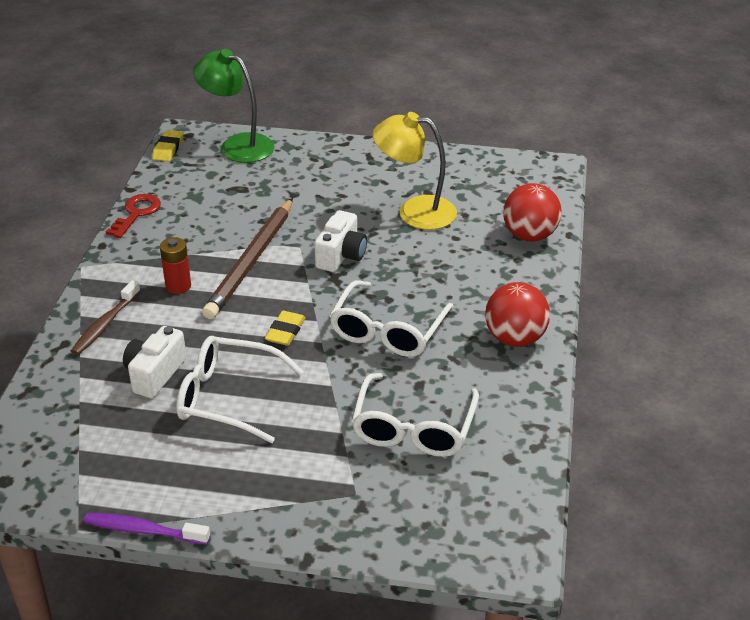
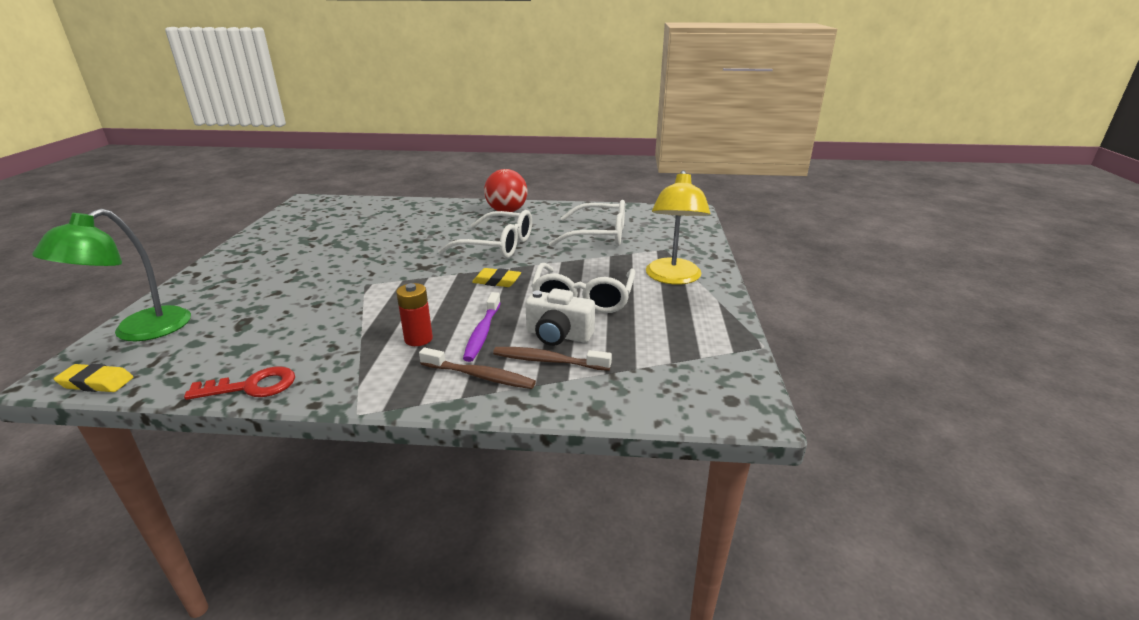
camera: 95 degrees left, 10 degrees down
purple toothbrush [84,513,210,545] -> purple toothbrush moved to [463,292,501,362]
red key [106,194,161,238] -> red key turned 150 degrees clockwise [184,366,295,400]
brown pencil [202,198,293,319] -> none
white camera [314,210,367,272] -> none
yellow lamp [373,112,457,230] -> yellow lamp moved to [646,170,710,285]
red ball [503,183,562,242] -> none
none -> brown toothbrush [493,347,612,371]

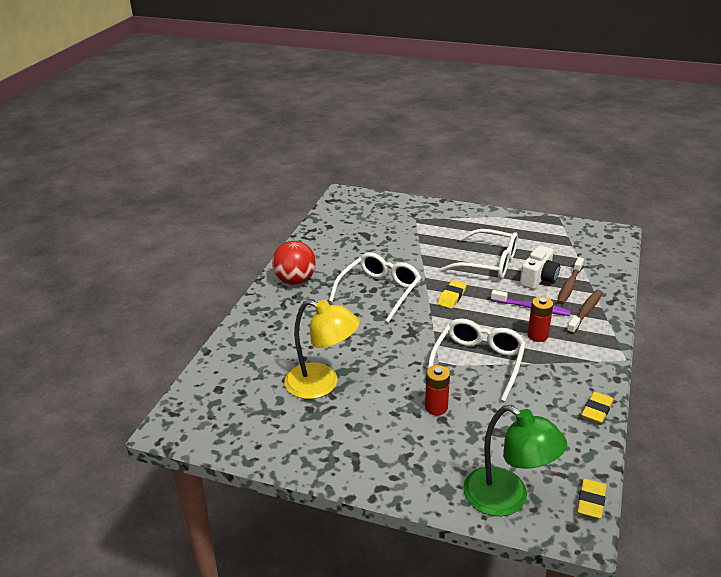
camera: 75 degrees left, 5 degrees up
red key [184,366,295,400] -> yellow eraser [582,392,614,424]
white glasses [549,200,625,247] -> white glasses moved to [428,318,526,402]
yellow lamp [646,170,710,285] -> yellow lamp moved to [284,300,360,399]
none -> red battery [425,365,450,415]

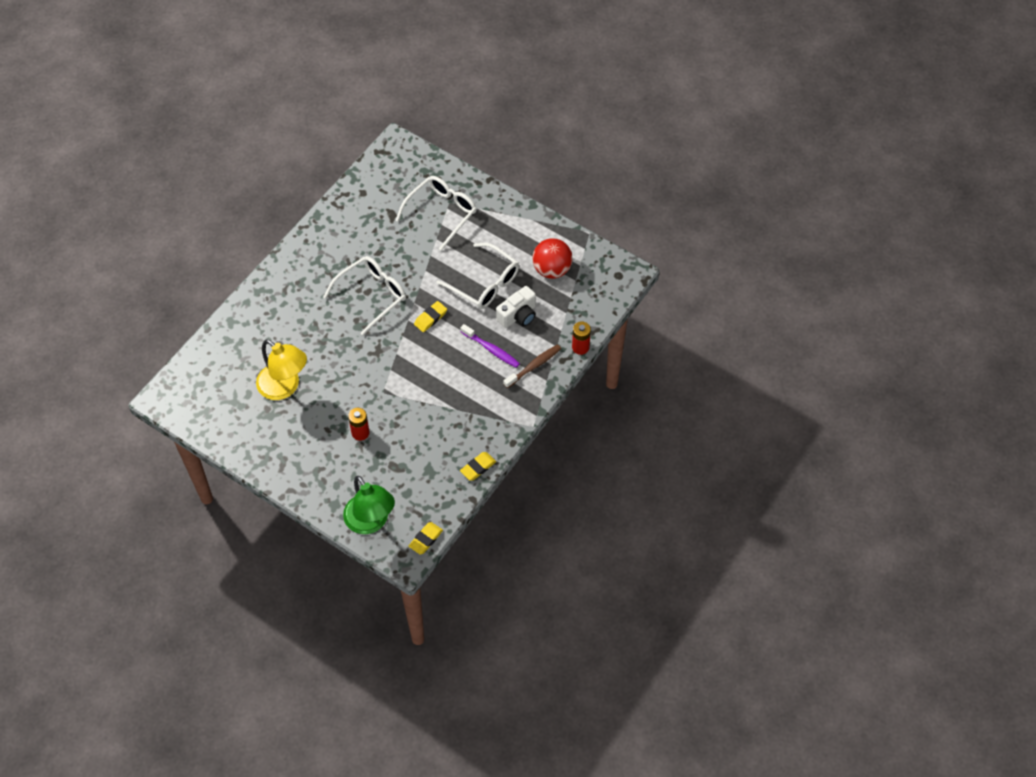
camera: 15 degrees right, 25 degrees up
red ball [272,241,316,285] -> red ball moved to [532,238,573,279]
white glasses [428,318,526,402] -> white glasses moved to [395,176,477,251]
red battery [527,297,553,342] -> red battery moved to [572,322,591,355]
brown toothbrush [557,257,584,305] -> none

